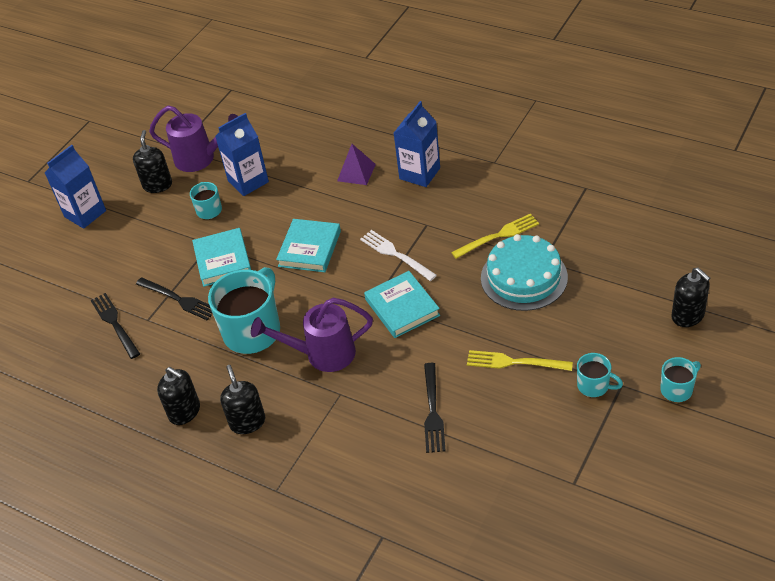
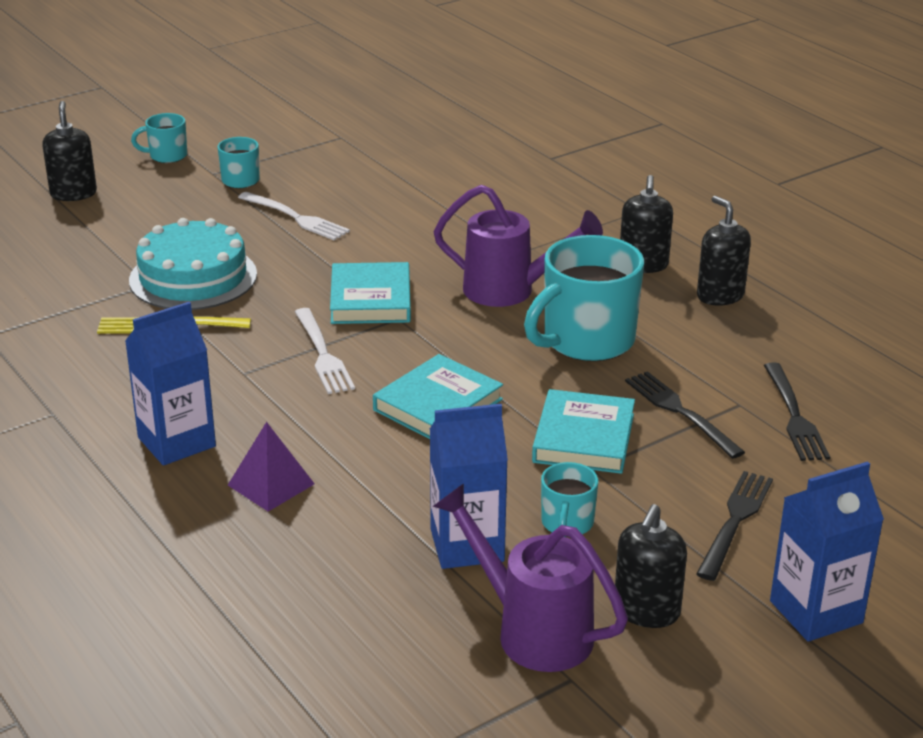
camera: 160 degrees left, 15 degrees down
black fork [424,363,446,453] -> black fork moved to [696,471,773,581]
yellow fork [467,350,573,371] -> white fork [238,192,350,241]

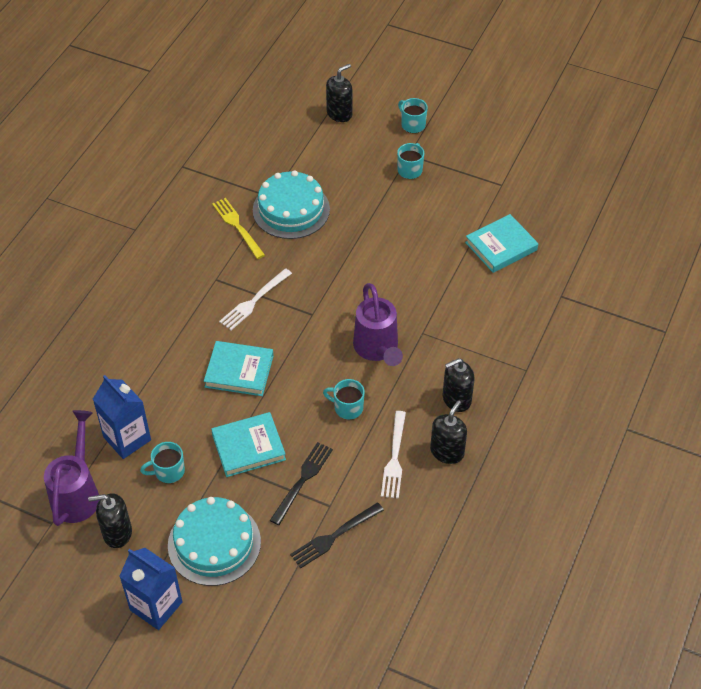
camera: 60 degrees right, 20 degrees up
blue carton [125,302,216,466] -> none
purple pyramid [228,422,315,512] -> none
white fork [238,192,350,241] -> white fork moved to [381,411,406,499]
turquoise book [330,262,411,324] -> turquoise book moved to [465,214,538,273]
turquoise mug [524,235,644,361] -> turquoise mug [323,379,365,419], size x0.49
black fork [696,471,773,581] -> turquoise cake [168,497,261,586]

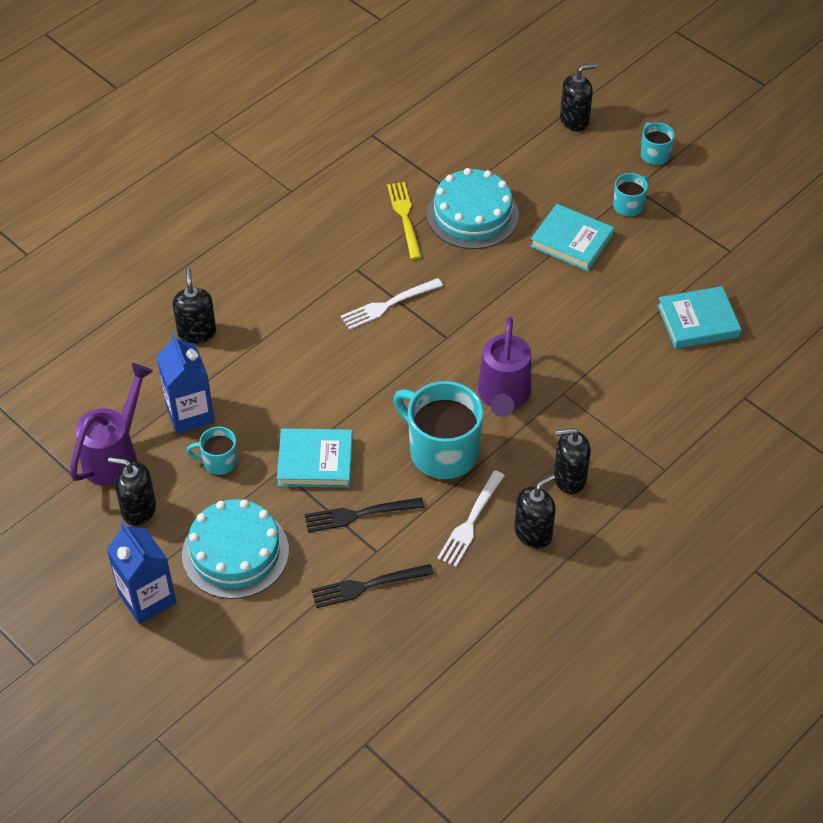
camera: 20 degrees right, 0 degrees up
turquoise book [204,341,274,396] -> turquoise book moved to [530,204,614,271]
black fork [270,442,333,525] -> black fork turned 150 degrees counterclockwise [305,497,424,532]
turquoise mug [323,379,365,419] -> turquoise mug [393,381,484,479], size x2.02
none -> black soap dispenser [173,268,216,344]

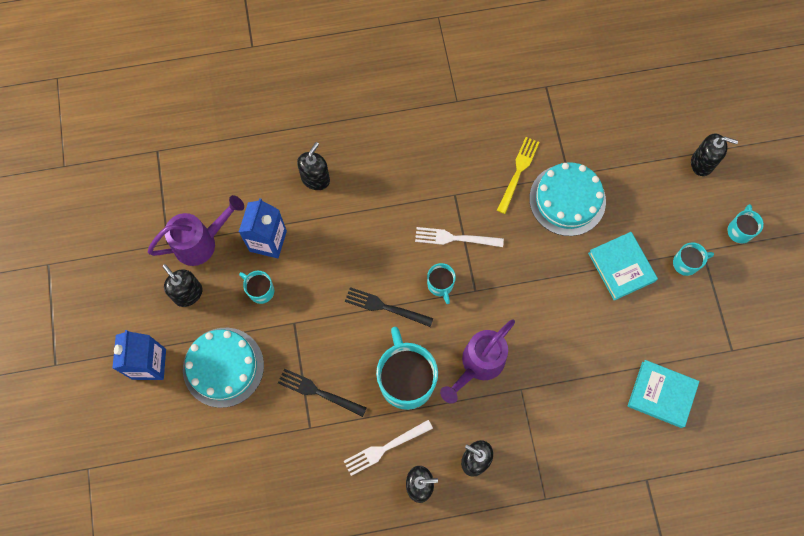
camera: 35 degrees right, 20 degrees up
turquoise book [277,428,352,488] -> none
black fork [311,564,434,608] -> black fork moved to [345,287,433,327]
none -> turquoise mug [427,263,456,304]

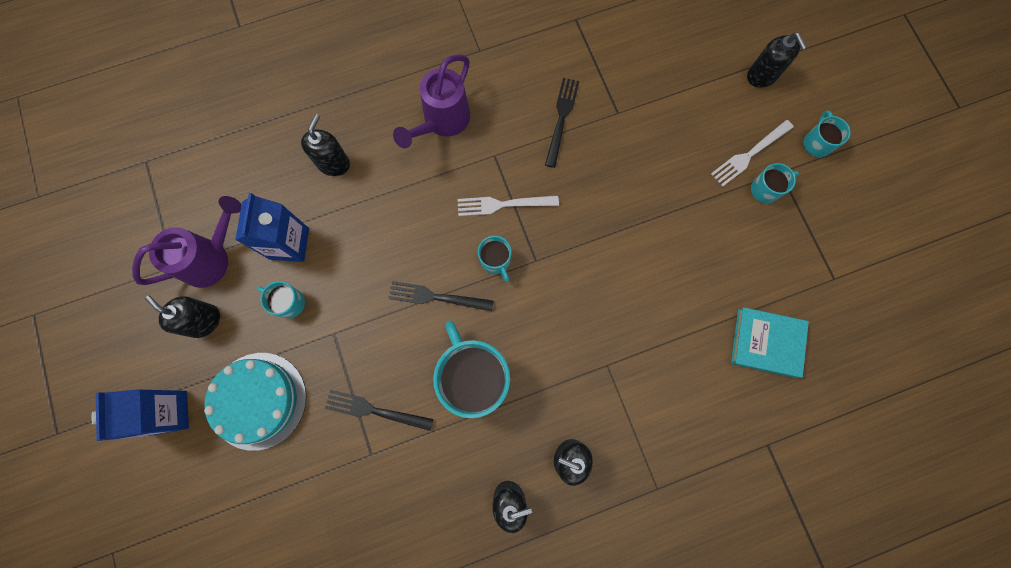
camera: 10 degrees left, 5 degrees up
white fork [344,420,433,476] -> white fork moved to [711,120,794,187]
purple watering can [440,319,515,404] -> purple watering can moved to [393,55,470,148]
yellow fork [497,137,539,214] -> black fork [545,78,579,168]
turquoise cake [529,162,606,236] -> none
turquoise book [588,232,658,301] -> none
black soap dispenser [691,133,738,176] -> black soap dispenser turned 60 degrees clockwise [747,33,807,88]

